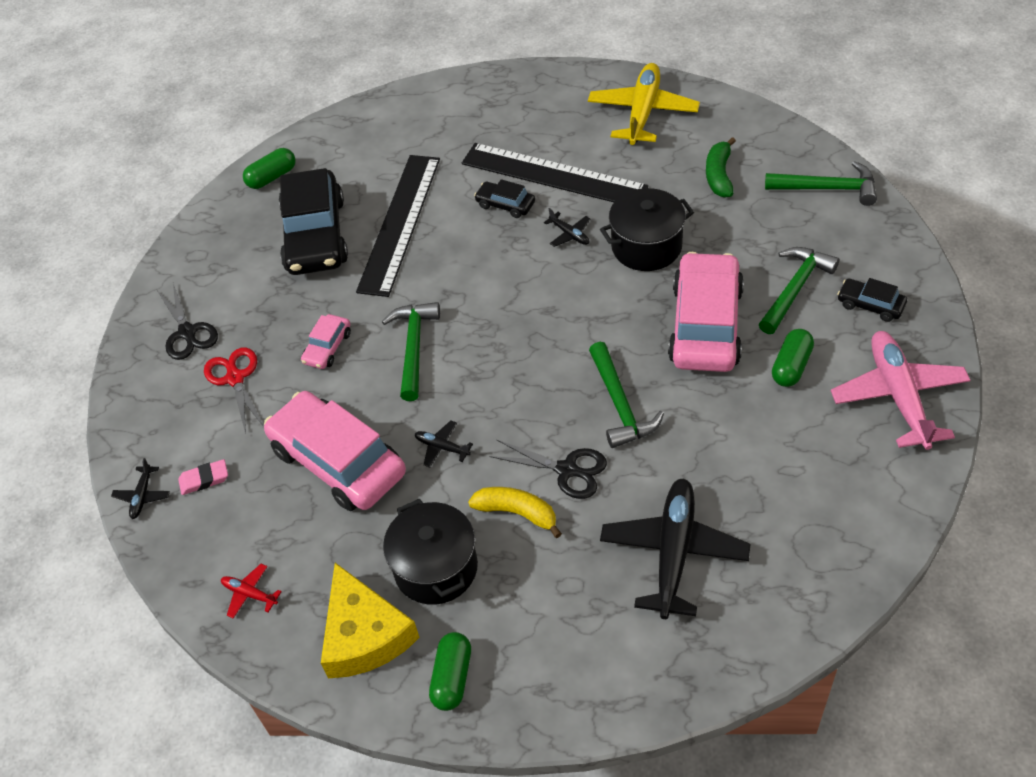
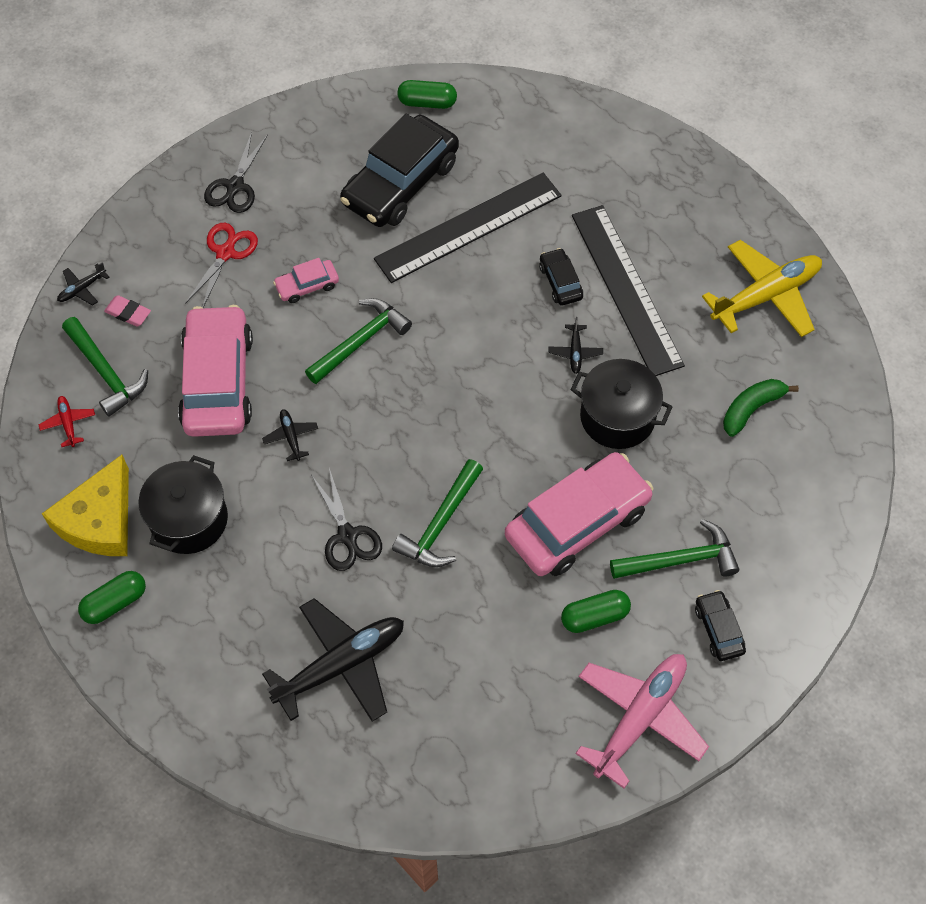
camera: 40 degrees right, 10 degrees up
yellow banana [468,487,562,538] -> none
green hammer [765,161,877,206] -> green hammer moved to [62,317,148,417]

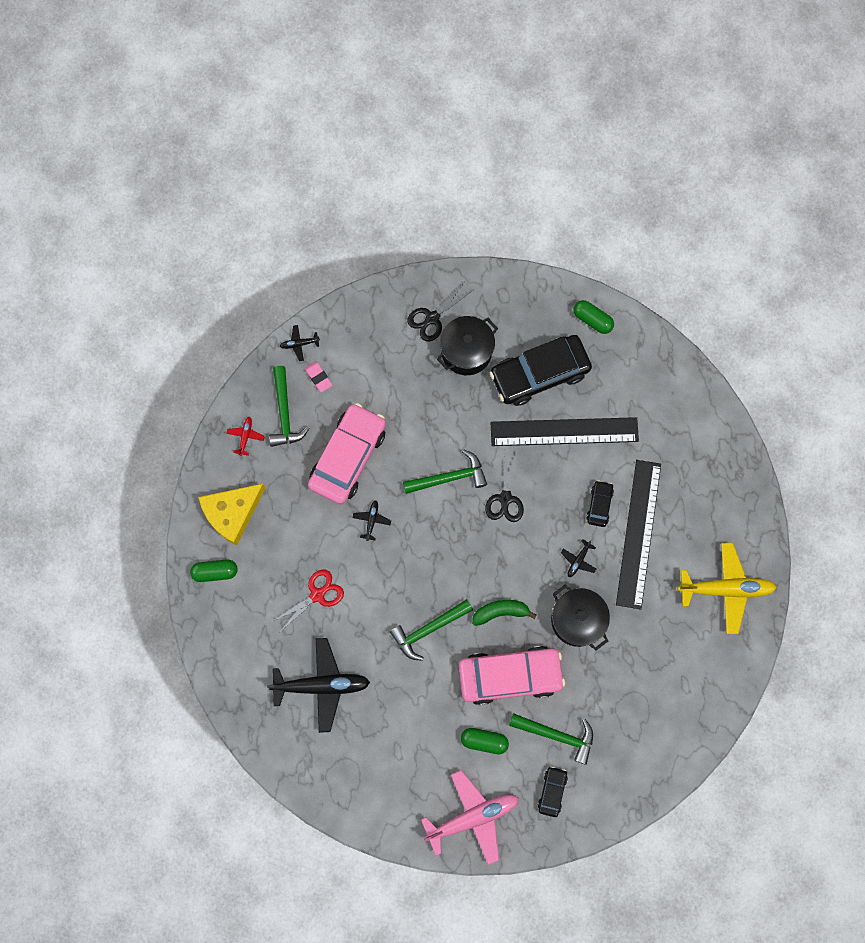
camera: 30 degrees right, 15 degrees up
black pot [138,455,228,554] -> black pot moved to [437,316,498,375]
red scissors [185,223,258,308] -> red scissors moved to [273,569,344,632]
pink car [273,258,339,303] -> none
black scissors [311,468,382,571] -> black scissors moved to [485,452,524,522]
green banana [723,379,799,437] -> green banana moved to [472,600,537,626]

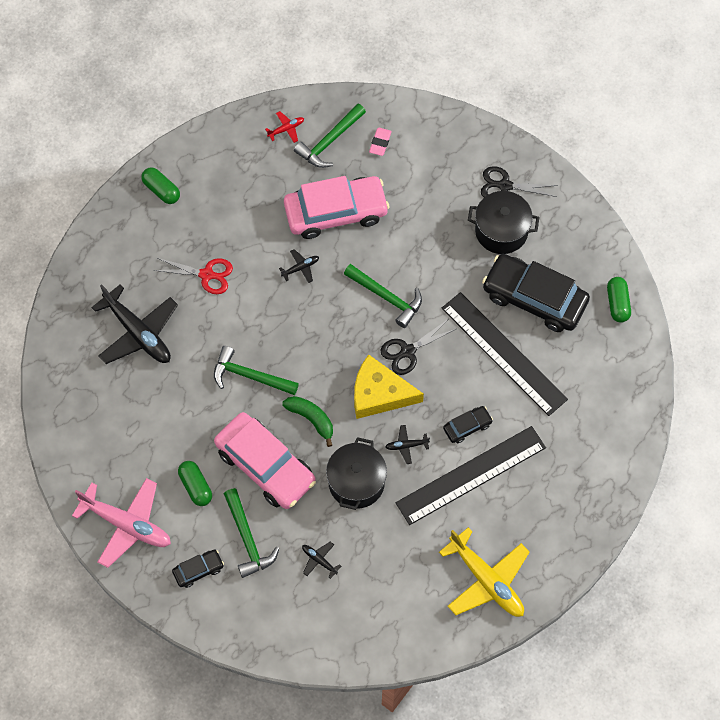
camera: 50 degrees right, 10 degrees down
yellow cheese [198,484,266,546] -> yellow cheese moved to [354,354,424,419]
black plane [280,325,320,361] -> black plane moved to [302,541,341,579]

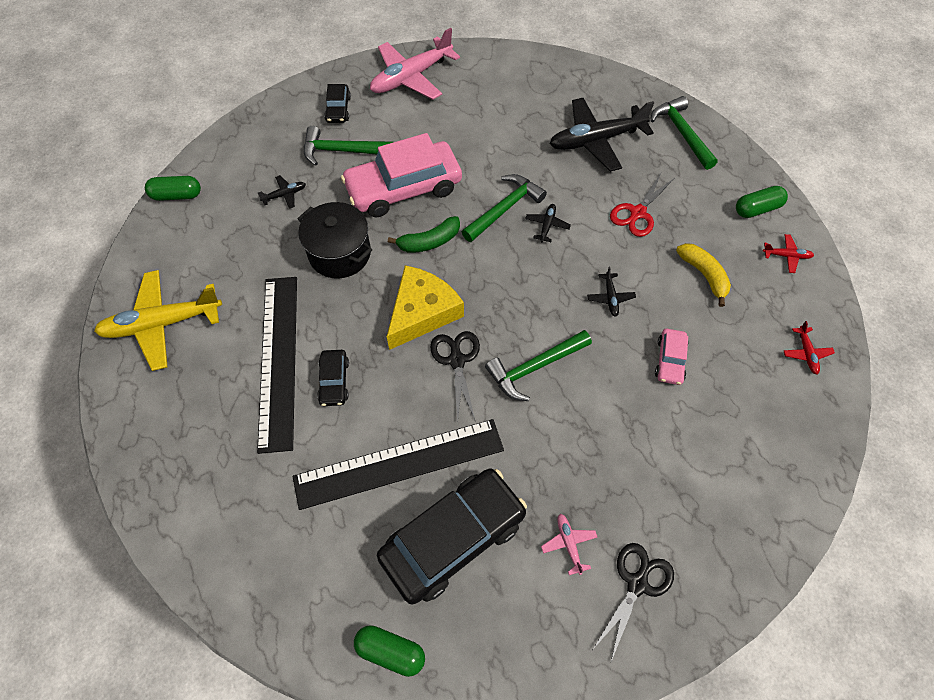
camera: 115 degrees right, 5 degrees down
green capsule [178,461,212,506] -> green capsule moved to [145,176,201,201]
pink car [284,176,389,239] -> pink car [655,329,688,385], size x0.46
green hammer [294,104,366,168] -> green hammer moved to [650,96,718,170]
pink eraser [369,128,392,156] -> none
black plane [386,425,430,464] -> black plane moved to [525,204,571,242]
black pot [468,191,540,254] -> pink plane [541,514,598,575]
none -> yellow banana [676,243,731,307]
none -> red plane [763,234,814,273]

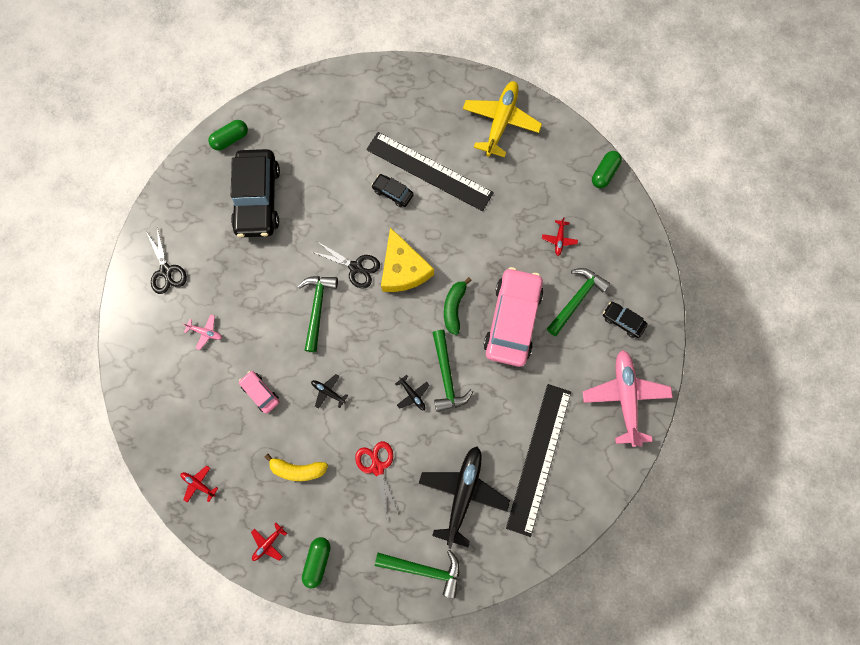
camera: 125 degrees right, 15 degrees up
black plane [258,175,306,209] -> red plane [542,217,578,256]
black ruler [292,419,504,510] -> black ruler moved to [506,384,571,537]
black pot [297,202,372,278] -> none
pink plane [541,514,598,575] -> pink plane moved to [182,314,222,350]

